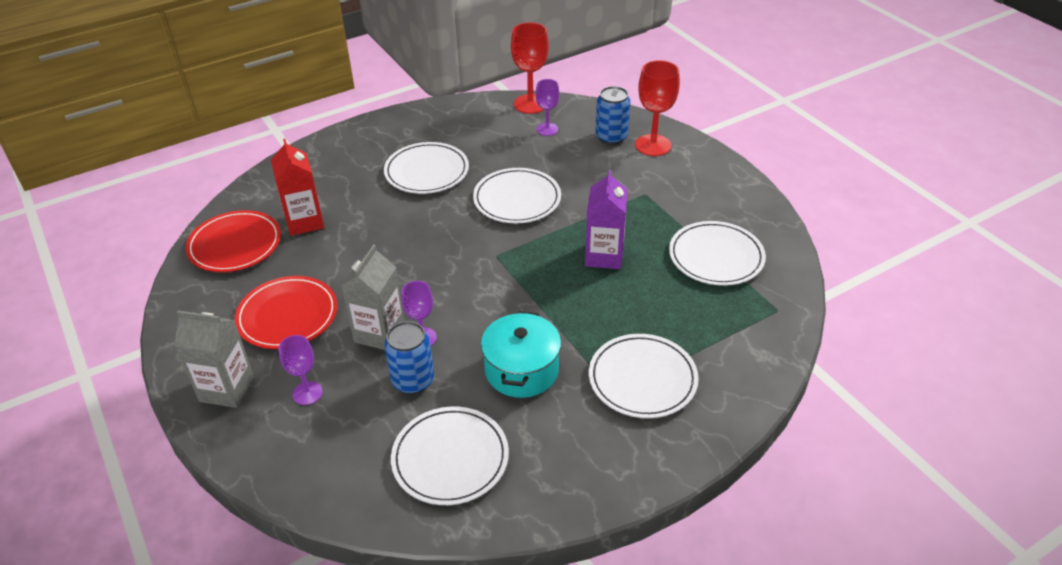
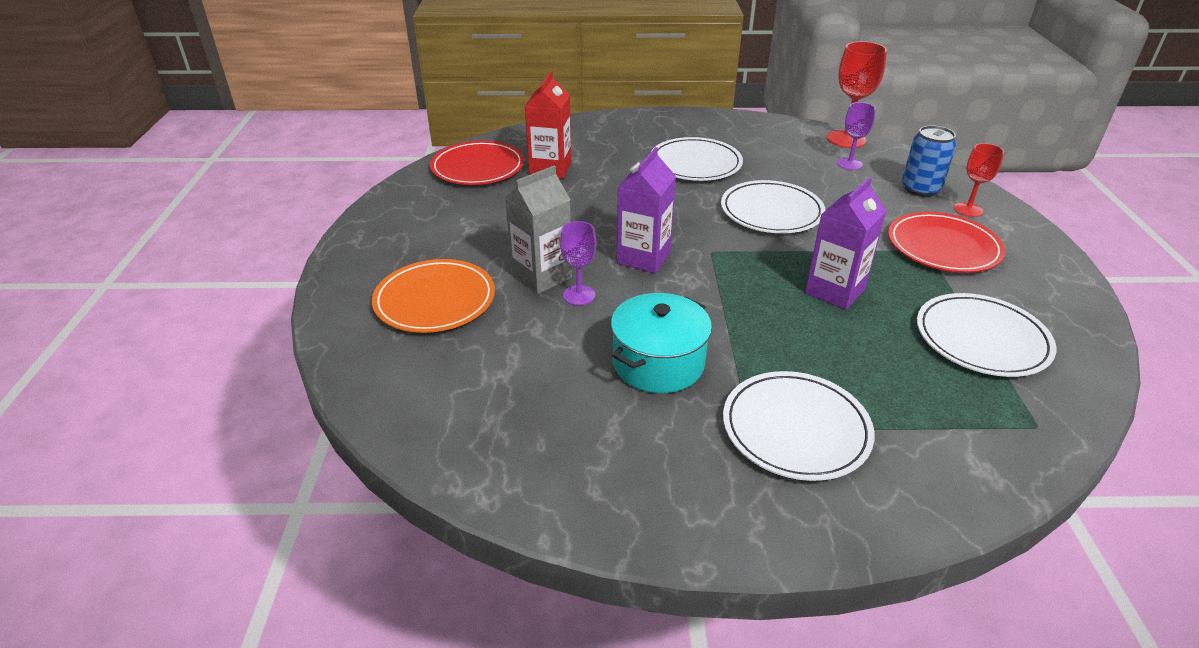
camera: 30 degrees right, 5 degrees down
grey carton [174,310,254,408] -> none
red plate [234,276,338,349] -> red plate moved to [888,212,1005,273]
purple goblet [278,335,323,405] -> orange plate [372,259,495,333]
blue can [384,321,434,394] -> none
white plate [391,406,509,505] -> none
red goblet [635,60,680,156] -> red goblet [954,143,1004,217], size x0.62
none -> purple carton [617,147,676,273]

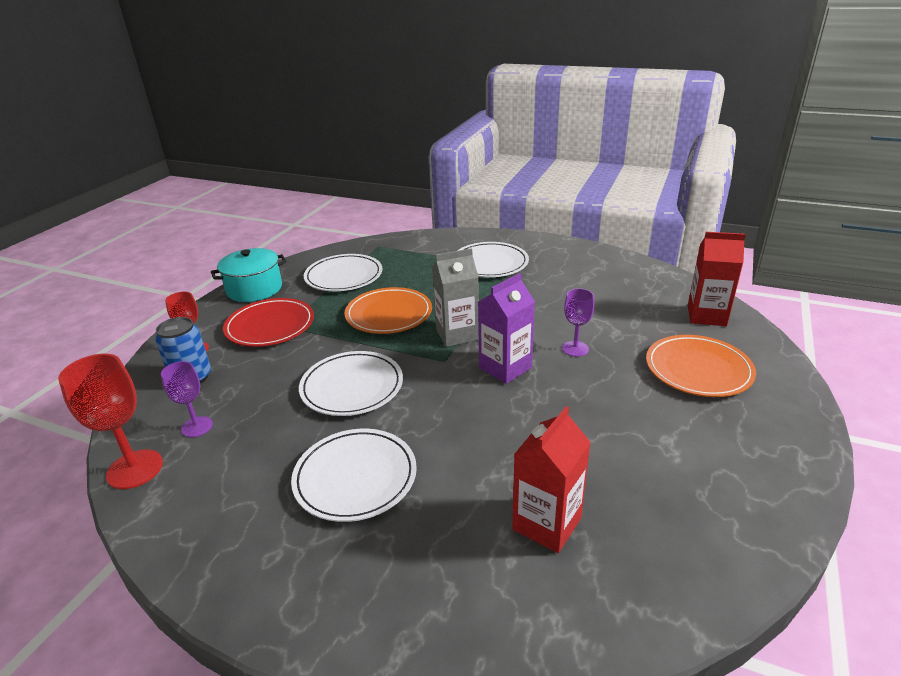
camera: 155 degrees left, 5 degrees down
red plate [430,141,524,185] -> none
grey carton [505,166,572,294] -> grey carton moved to [432,248,479,347]
turquoise pot [611,293,712,393] -> turquoise pot moved to [211,248,287,302]
purple carton [805,177,887,310] -> orange plate [345,287,432,334]
none -> red carton [688,232,746,326]

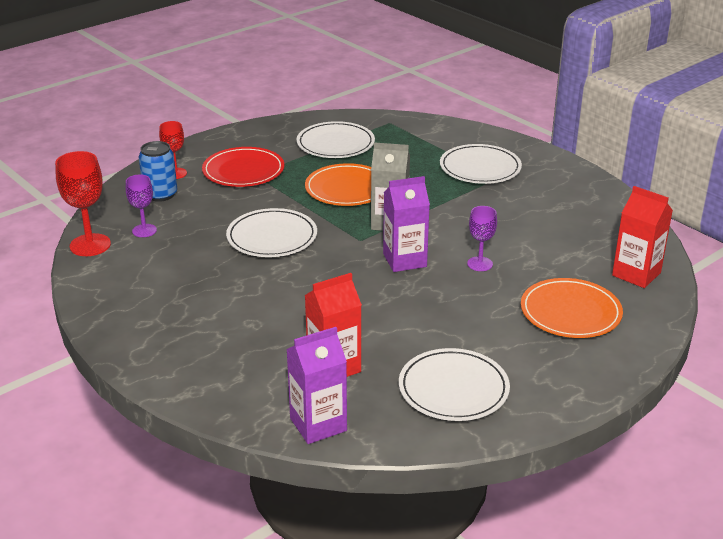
camera: 25 degrees right, 0 degrees up
turquoise pot [211,248,287,302] -> none
white plate [291,429,417,522] -> white plate moved to [399,348,510,421]
none -> purple carton [286,327,347,444]

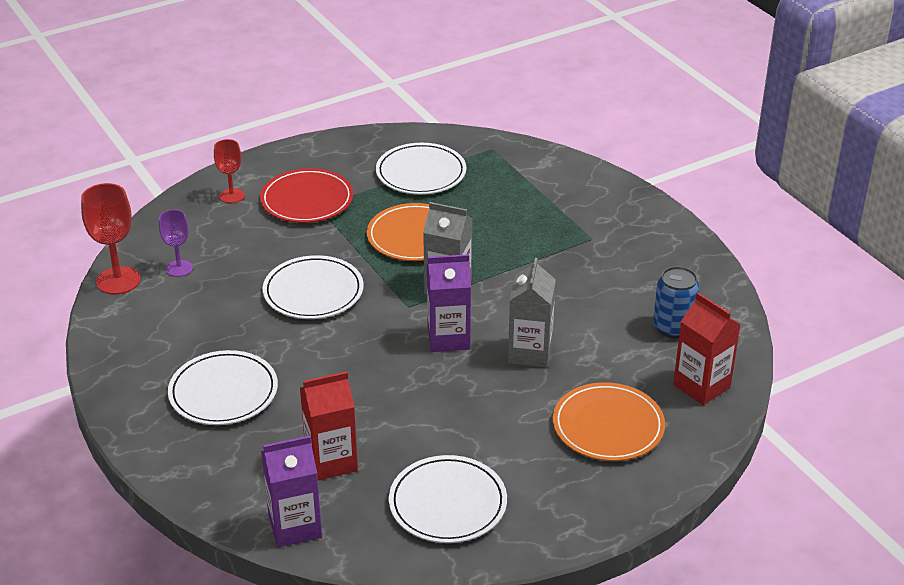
camera: 10 degrees right, 5 degrees up
blue can [139,141,177,202] -> blue can moved to [653,266,700,338]
white plate [440,144,522,184] -> white plate moved to [168,350,278,425]
purple goblet [467,206,497,271] -> grey carton [508,258,556,368]

